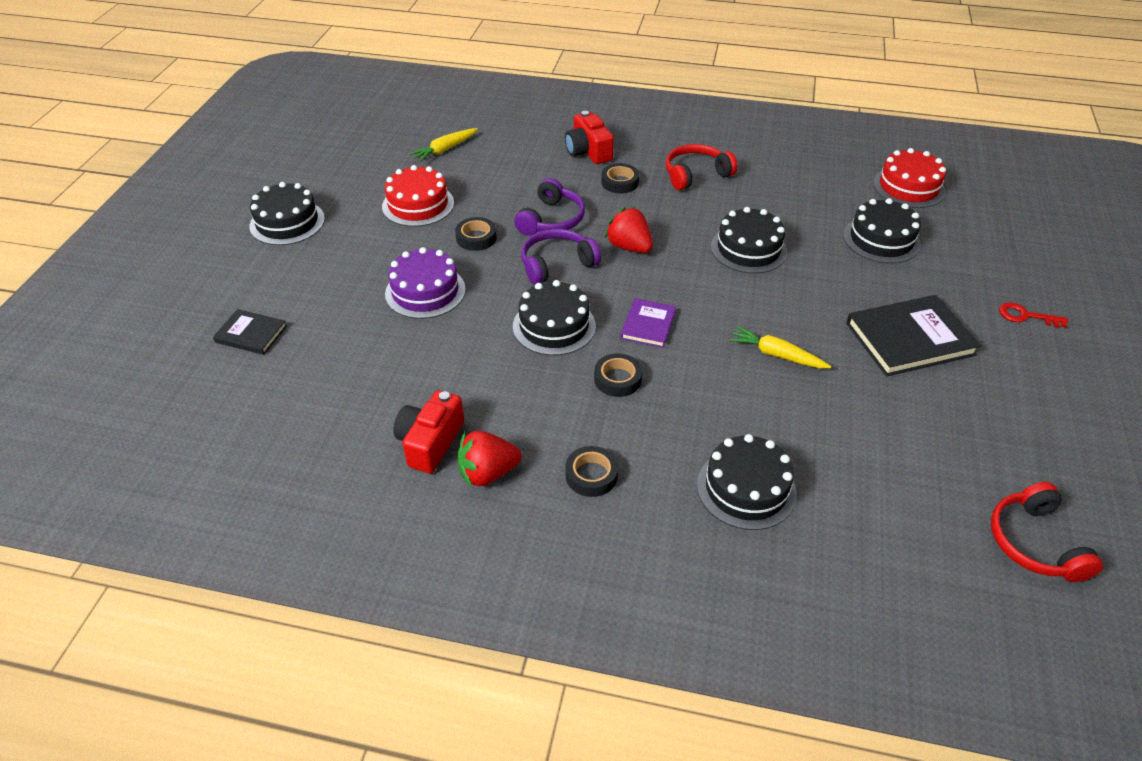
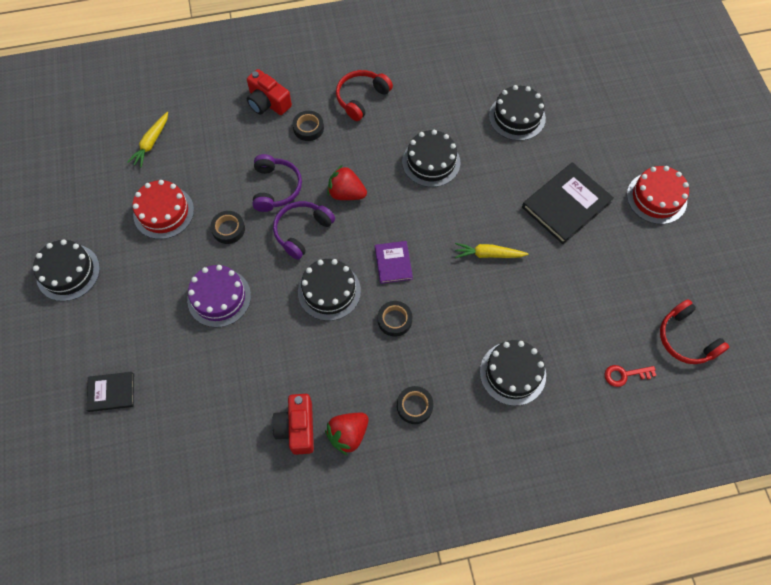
camera: 25 degrees left, 20 degrees up
red cake [873,148,946,208] -> red cake moved to [627,166,689,224]
red key [999,302,1068,328] -> red key moved to [605,365,656,387]

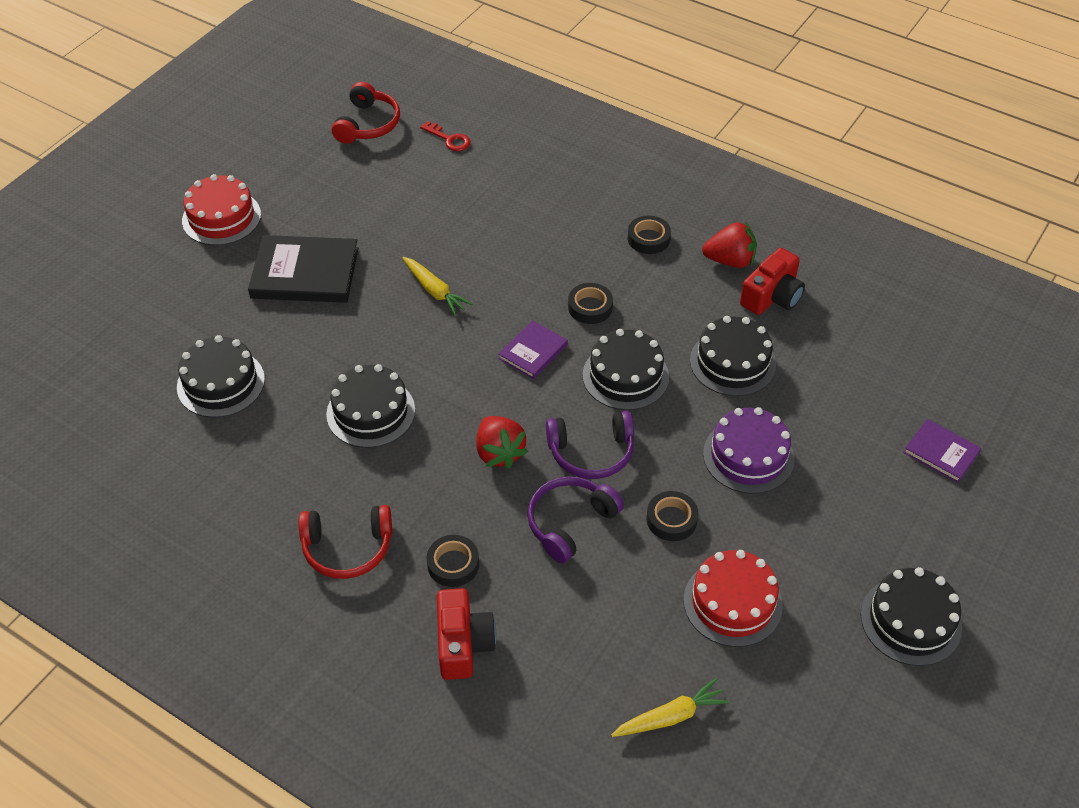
camera: 135 degrees left, 15 degrees down
black book [86,372,134,412] -> purple book [903,419,981,483]
black cake [480,340,546,406] -> black cake moved to [690,316,776,396]

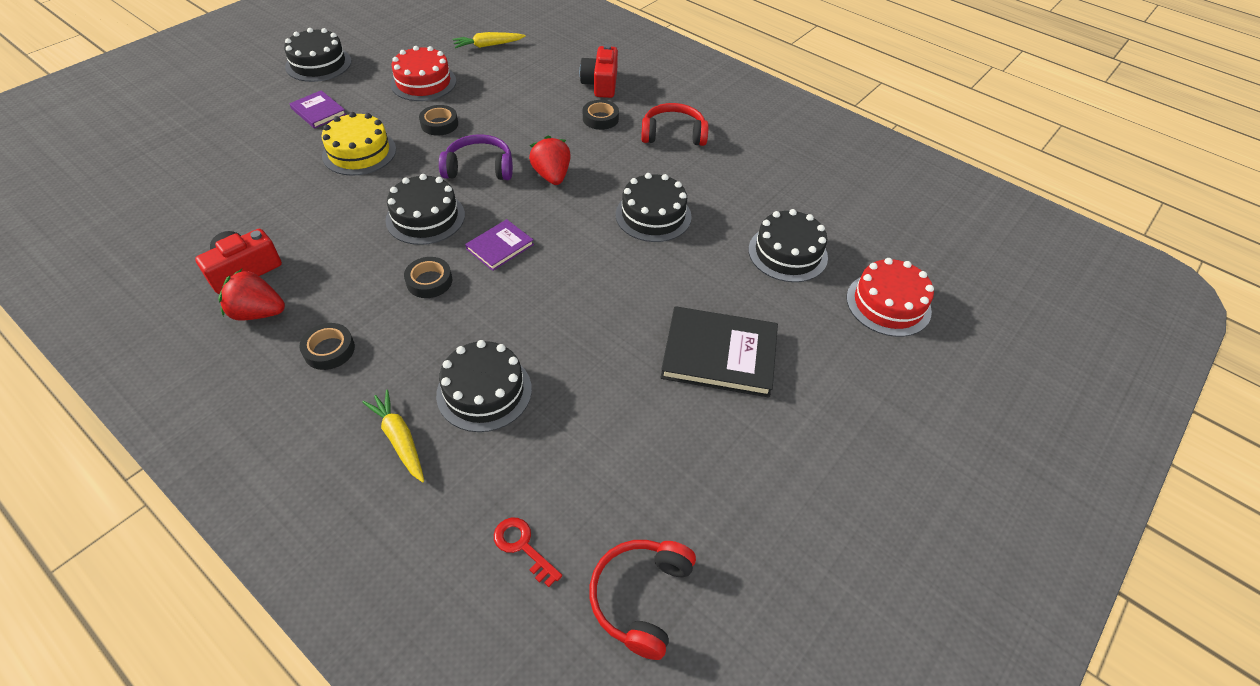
camera: 175 degrees left, 0 degrees up
red cake [182,174,261,245] -> red cake moved to [847,258,934,337]
yellow carrot [402,257,473,316] -> yellow carrot moved to [362,389,424,482]
purple headphones [527,476,624,563] -> none
black cake [690,316,776,396] -> black cake moved to [436,340,532,432]
purple cake [703,407,794,494] -> yellow cake [322,112,396,176]
purple book [903,419,981,483] -> purple book moved to [290,90,346,129]

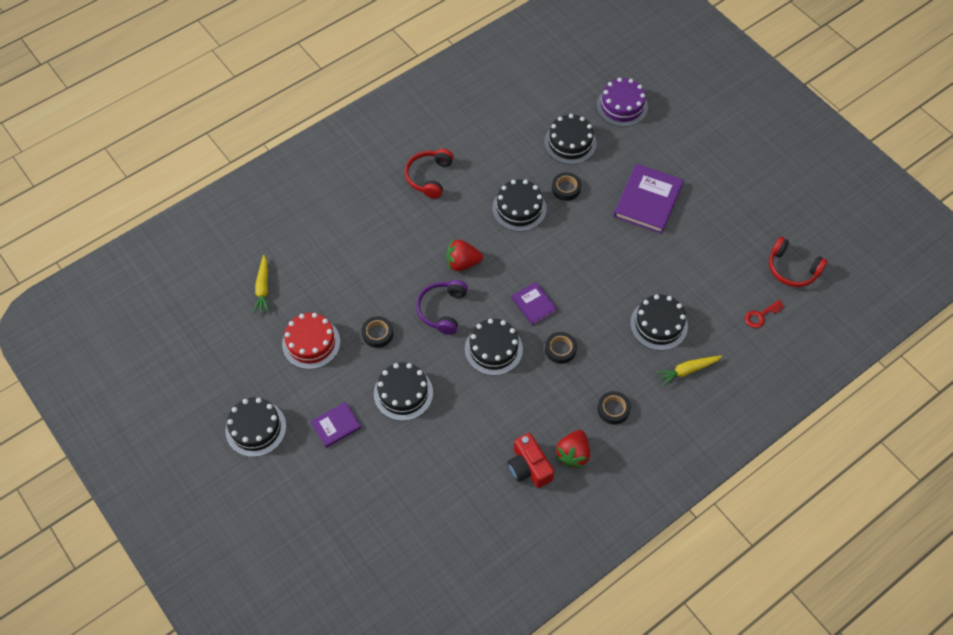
camera: 75 degrees left, 10 degrees up
yellow cake [322,112,396,176] -> black cake [374,363,433,421]
red camera [580,44,618,98] -> none
black tape [583,100,619,130] -> black tape moved to [552,172,581,201]
black book [660,306,778,398] -> purple book [614,164,684,234]
red cake [847,258,934,337] -> purple cake [597,78,648,127]

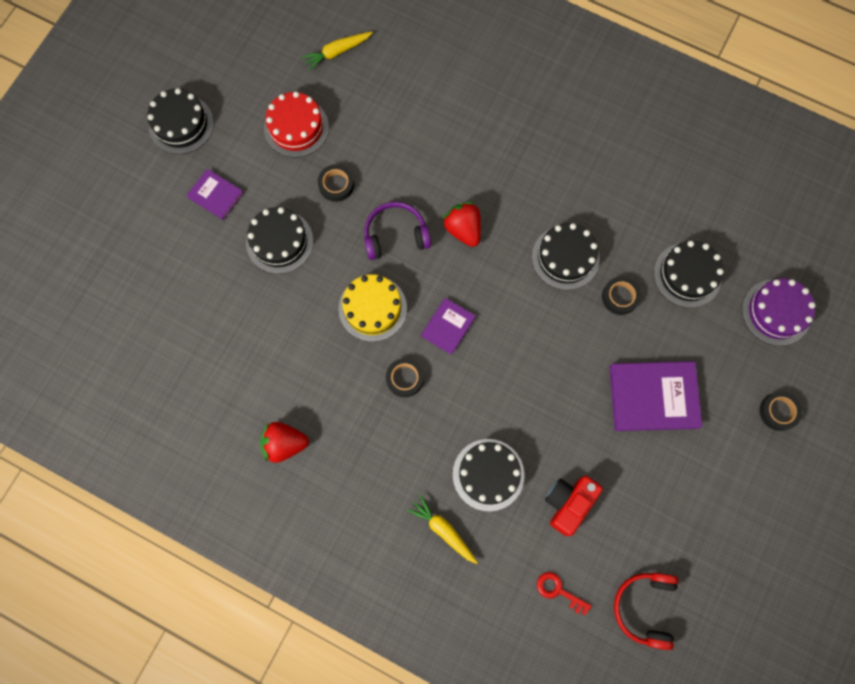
camera: 65 degrees right, 15 degrees up
red headphones [405,149,454,199] -> none
black cake [465,319,523,376] -> yellow cake [339,274,407,342]
red camera [508,433,554,488] -> red camera moved to [545,476,603,536]
black tape [597,391,631,425] -> black tape moved to [760,391,802,431]

